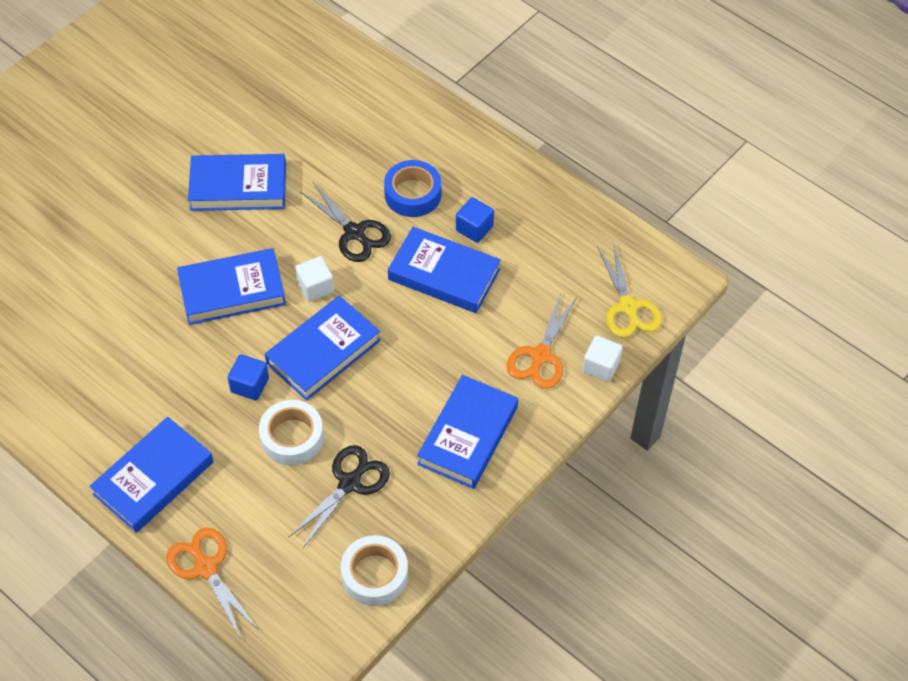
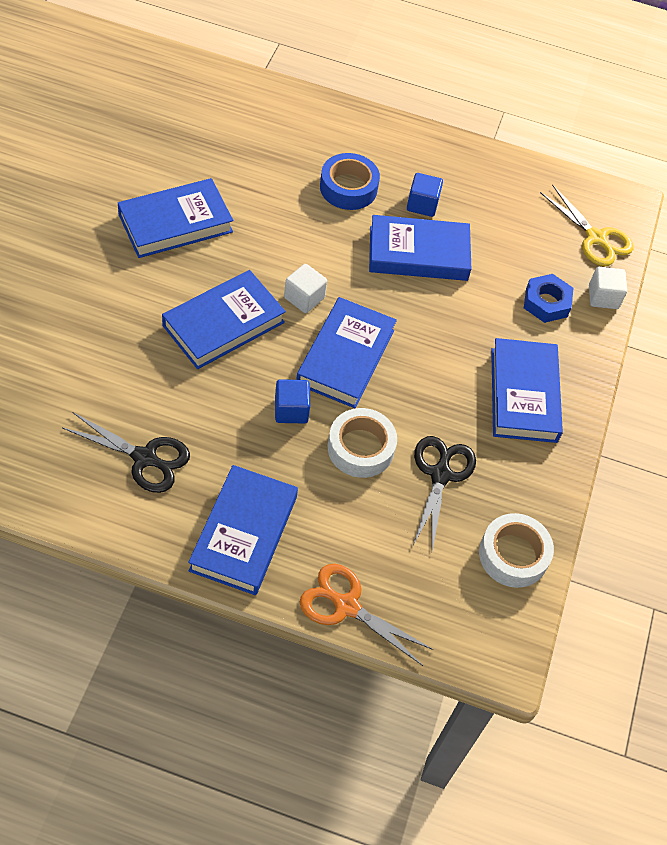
camera: 30 degrees left, 0 degrees up
black scissors [300,182,391,262] -> black scissors moved to [63,412,190,493]
orange scissors [507,293,577,389] -> blue nut [524,274,574,323]

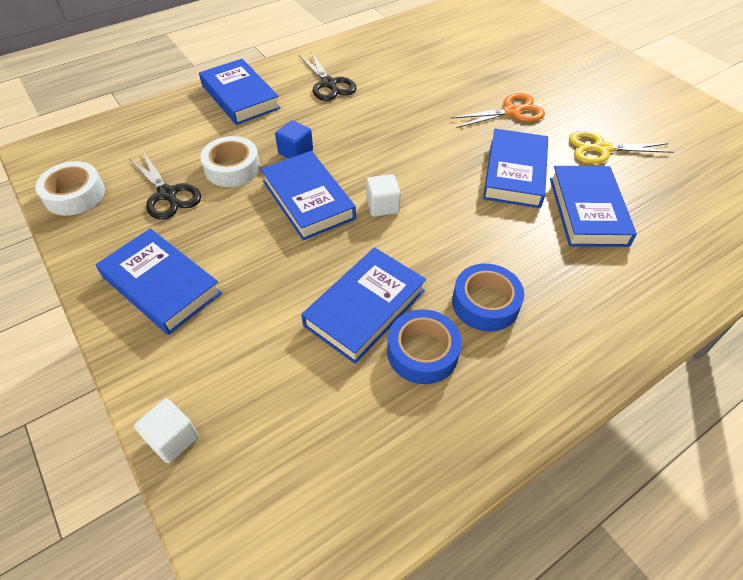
camera: 135 degrees right, 5 degrees down
black scissors [63,412,190,493] -> black scissors turned 90 degrees counterclockwise [299,52,357,101]
blue book [162,270,286,369] -> blue book moved to [550,166,637,247]
orange scissors [300,564,433,666] -> orange scissors moved to [451,93,545,128]
blue cube [407,173,443,217] -> blue tape [387,309,462,384]
blue nut [524,274,574,323] -> none
yellow scissors [540,185,634,267] -> yellow scissors moved to [569,131,674,164]

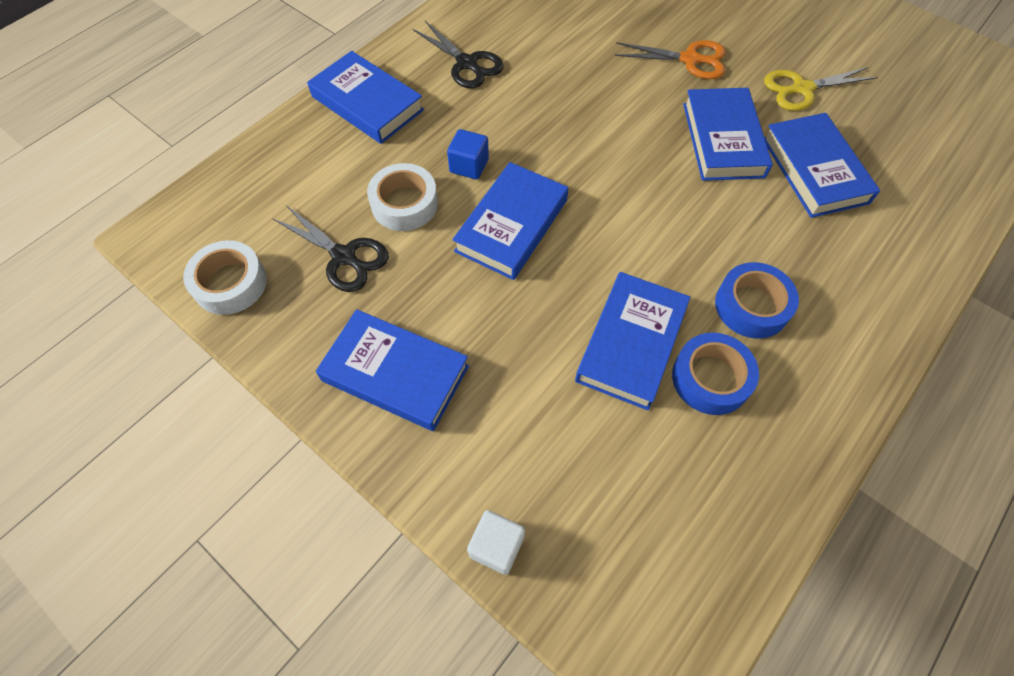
camera: 15 degrees left, 10 degrees up
blue book [261,151,356,240] -> blue book turned 75 degrees clockwise [452,162,568,280]
white cube [366,174,401,217] -> none
orange scissors [451,93,545,128] -> orange scissors turned 45 degrees clockwise [615,40,726,79]

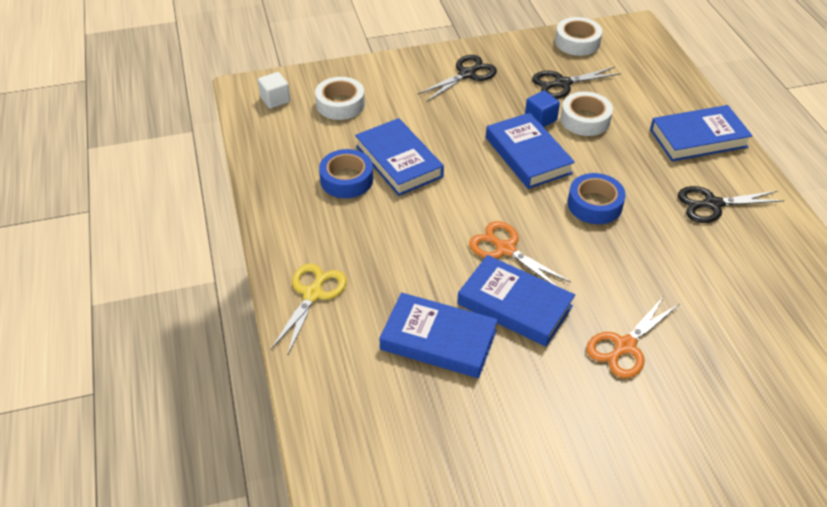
camera: 125 degrees right, 15 degrees down
blue book [316,309,469,431] -> black scissors [417,55,497,101]
blue cube [447,129,489,180] -> blue cube moved to [525,91,560,127]
white cube [467,510,525,575] -> white cube moved to [258,72,290,109]
blue tape [715,262,799,339] -> blue tape moved to [568,173,626,224]
yellow scissors [764,67,878,111] -> yellow scissors moved to [271,263,347,356]
none -> white tape [315,77,365,120]
none -> orange scissors [469,221,571,286]

